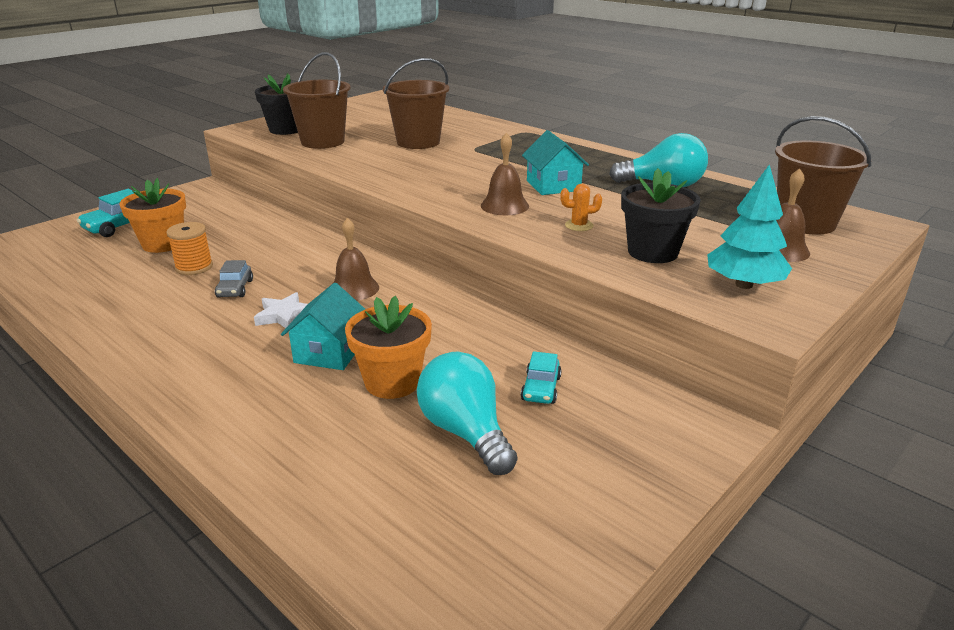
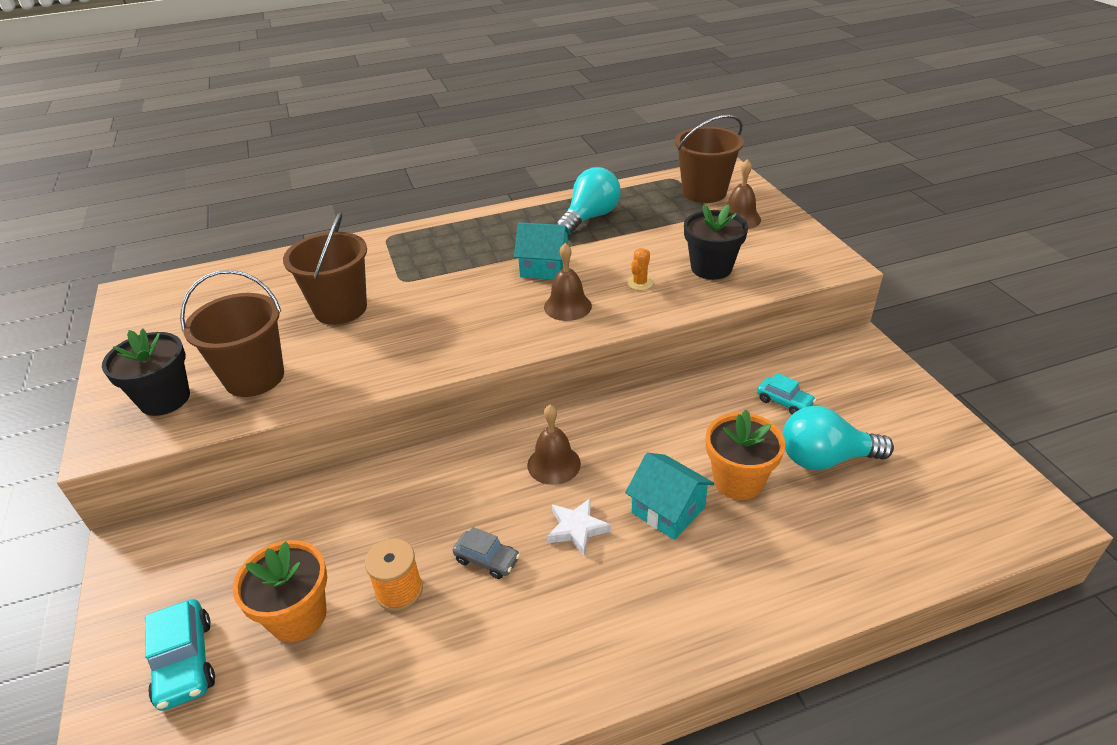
camera: 60 degrees left, 10 degrees up
turquoise tree [707,164,792,289] -> none

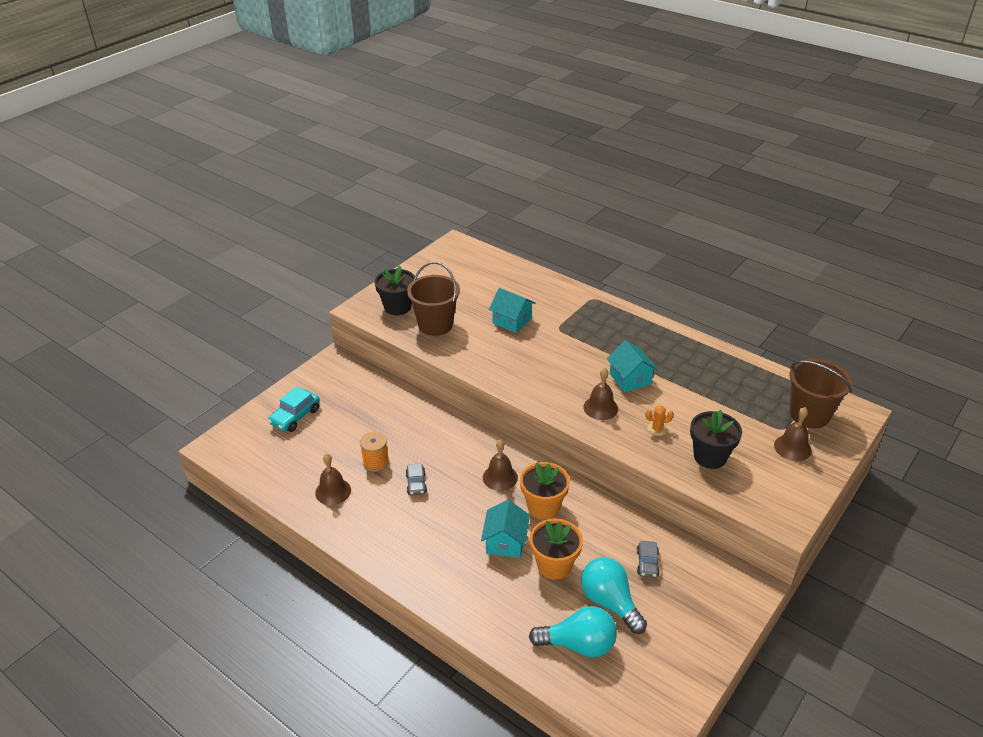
camera: 55 degrees right, 0 degrees up
orange flower pot [233,540,327,642] -> orange flower pot moved to [520,462,570,519]
brown bucket [283,212,367,325] -> turquoise house [489,288,536,333]
white star [547,498,611,556] -> none
turquoise light bulb [556,167,621,234] -> turquoise light bulb moved to [529,606,617,657]
turquoise car [757,373,816,415] -> grey car [637,541,660,578]
none -> brown bell [315,453,351,505]

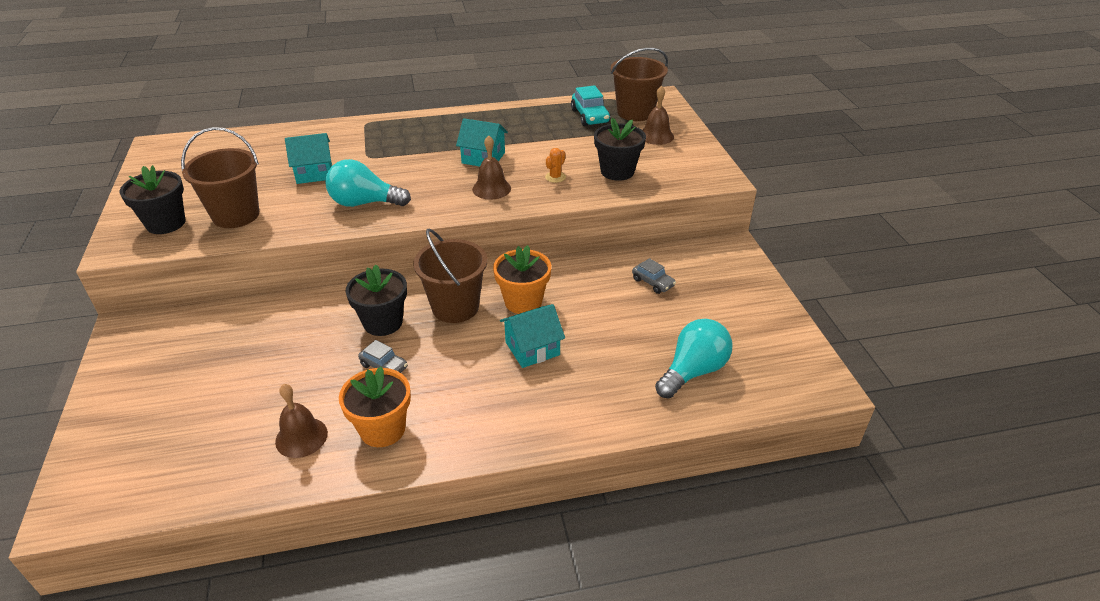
camera: 50 degrees left, 0 degrees up
turquoise car [268,386,320,432] -> turquoise car moved to [571,85,610,126]
orange spool [360,432,389,472] -> none
turquoise house [481,500,530,558] -> turquoise house turned 75 degrees counterclockwise [500,304,565,368]
brown bell [483,439,518,491] -> brown bucket [413,229,487,323]
orange flower pot [530,518,583,580] -> orange flower pot moved to [339,366,411,447]
turquoise light bulb [581,557,647,634] -> turquoise light bulb moved to [325,159,411,207]
none -> black flower pot [346,265,407,336]

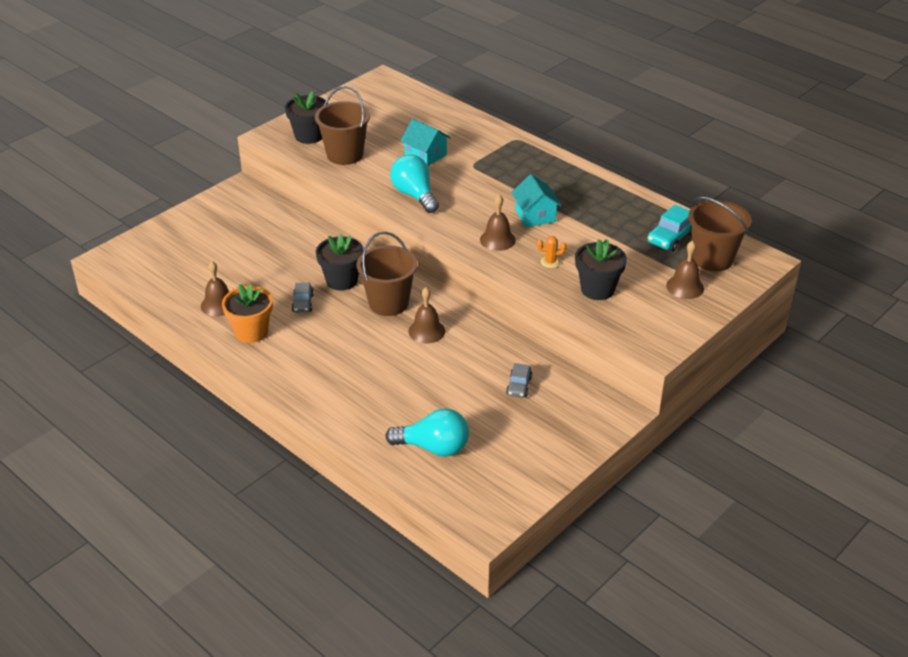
camera: 55 degrees right, 0 degrees up
orange flower pot [493,245,551,314] -> brown bell [408,287,445,344]
turquoise house [500,304,565,368] -> none

